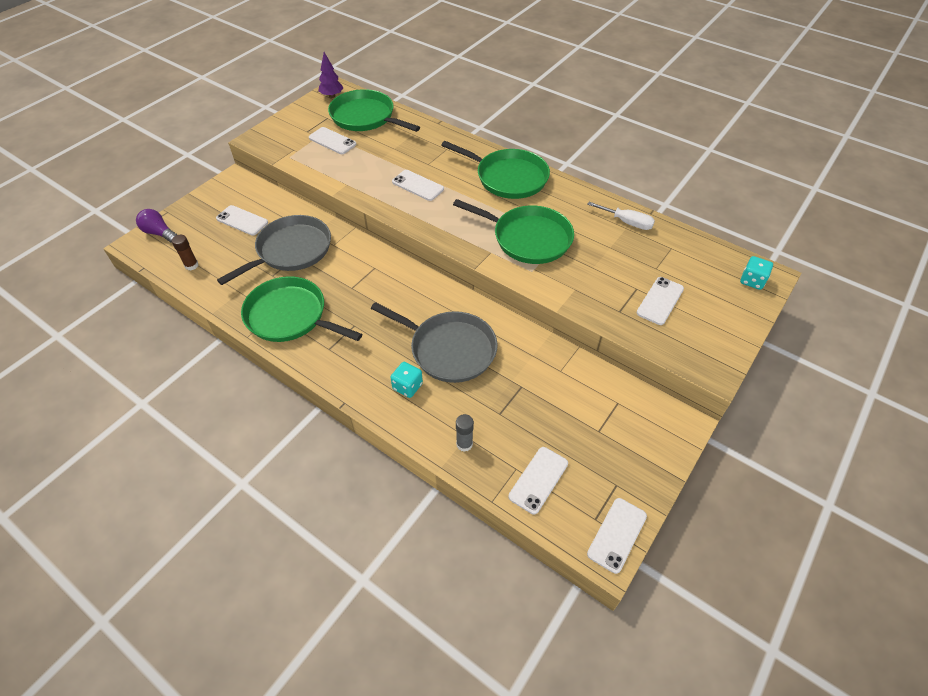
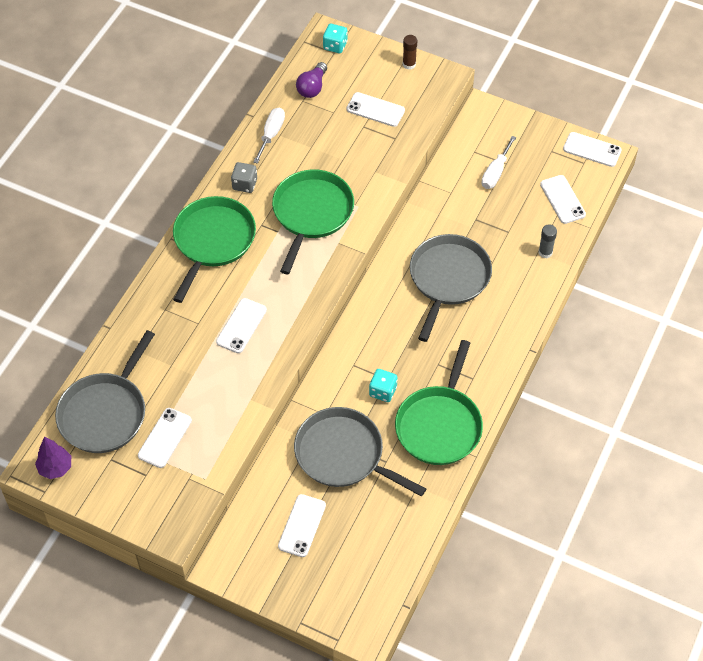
camera: 100 degrees left, 5 degrees up
purple light bulb [136,209,177,243] -> purple light bulb moved to [296,62,327,98]
brown glue stick [172,235,199,271] -> brown glue stick moved to [403,35,417,70]
green pan [328,89,420,132] -> grey pan [55,330,155,453]
turquoise dice [390,362,423,398] -> turquoise dice moved to [369,369,398,402]
white phone [509,447,568,514] -> white phone turned 45 degrees clockwise [540,175,586,224]
none -> grey dice [231,162,257,193]
none -> white screwdriver [481,136,516,189]

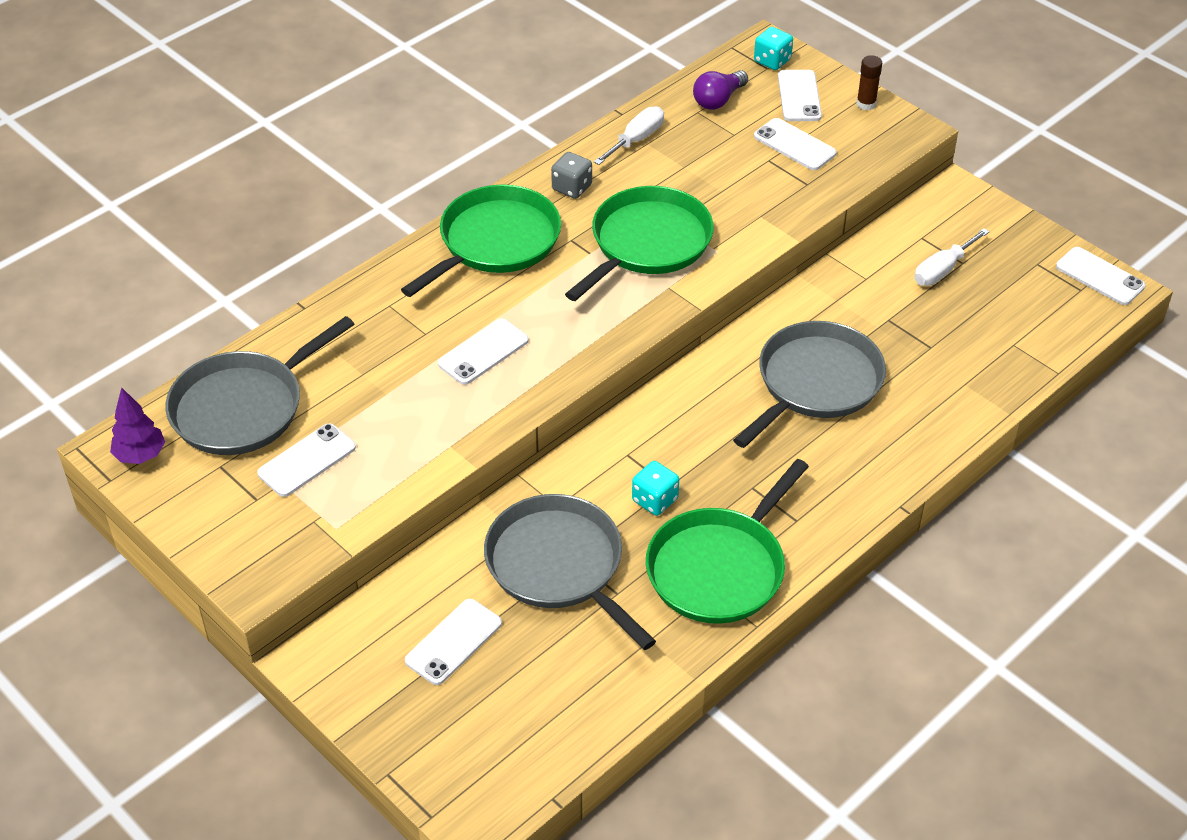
camera: 20 degrees right, 10 degrees down
grey glue stick [538,224,557,258] -> none
white phone [540,175,586,224] -> white phone moved to [778,70,822,121]

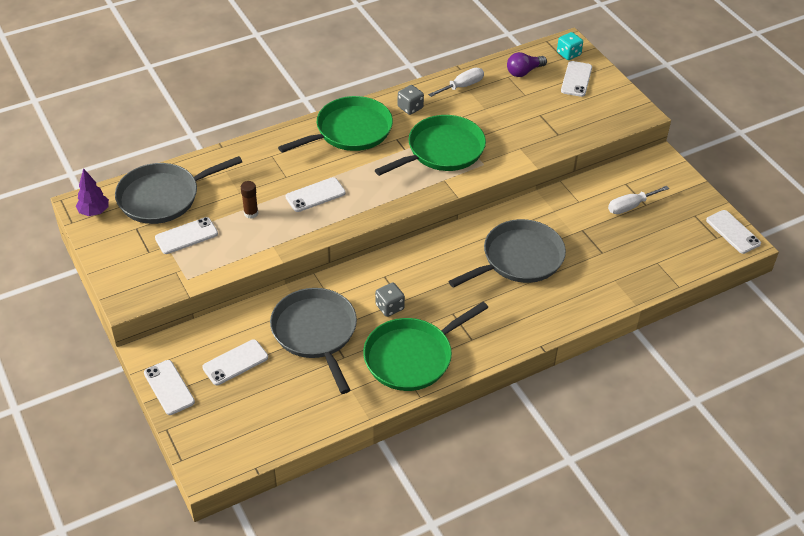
camera: 15 degrees right, 0 degrees up
turquoise dice [632,461,679,516] -> grey dice [375,283,405,317]
white phone [754,118,836,170] -> white phone moved to [144,360,195,415]
brown glue stick [856,55,882,110] -> brown glue stick moved to [241,181,258,219]

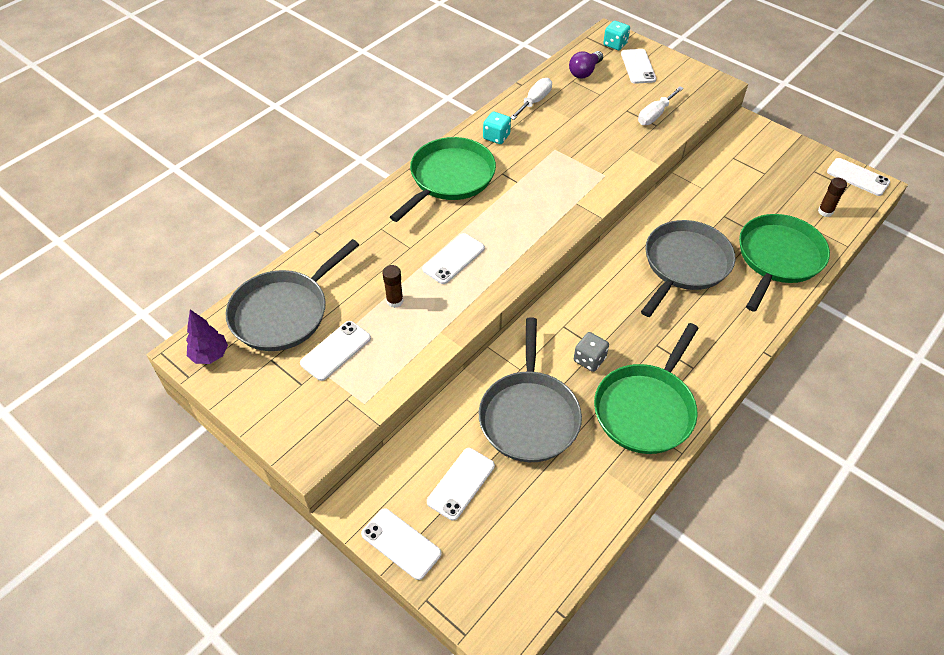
camera: 20 degrees left, 5 degrees up
grey pan [270,288,357,394] -> grey pan turned 135 degrees counterclockwise [479,317,582,462]
green pan [375,115,486,176] -> green pan moved to [739,214,830,312]
grey dice [397,85,424,115] -> turquoise dice [483,111,511,144]
white screwdriver [608,186,669,214] -> white screwdriver moved to [638,86,684,125]
none -> brown glue stick [818,178,847,217]

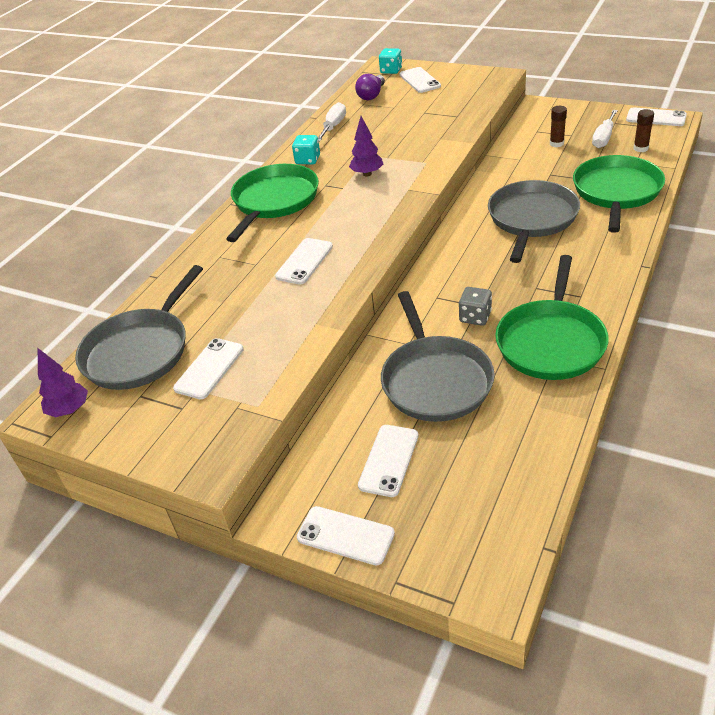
camera: 10 degrees left, 10 degrees down
brown glue stick [382,265,403,308] -> brown glue stick moved to [550,106,567,147]
white screwdriver [638,86,684,125] -> white screwdriver moved to [592,110,618,148]
none -> purple tree [349,116,383,176]

